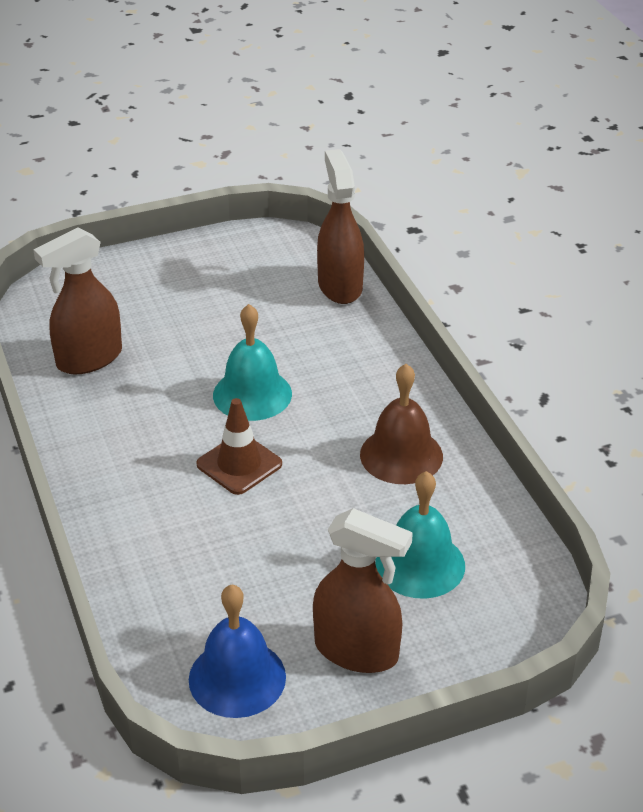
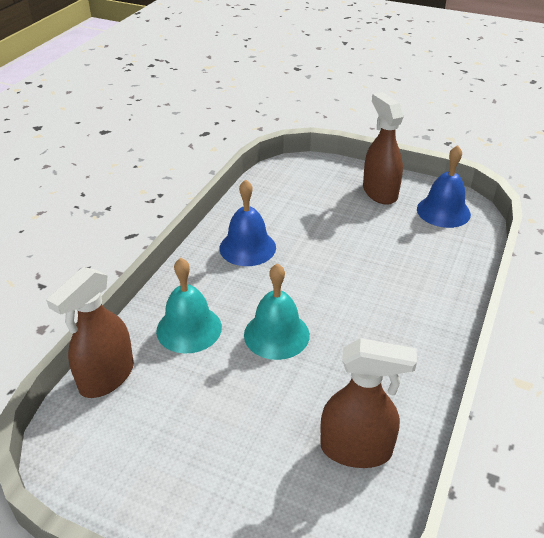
camera: 135 degrees left, 0 degrees up
brown traffic cone [196,398,282,495] -> none
brown bell [360,364,443,484] -> blue bell [220,179,276,266]
turquoise bell [375,471,465,599] -> turquoise bell moved to [156,258,222,354]

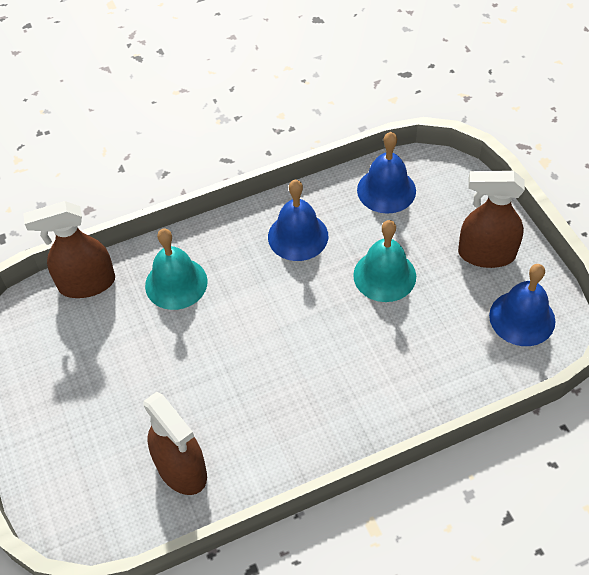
camera: 45 degrees right, 15 degrees up
turquoise bell [244,263,310,360] -> turquoise bell moved to [353,220,416,302]
brown spray bottle [363,92,404,205] -> brown spray bottle turned 105 degrees counterclockwise [458,171,525,268]
none -> blue bell [357,132,416,214]

